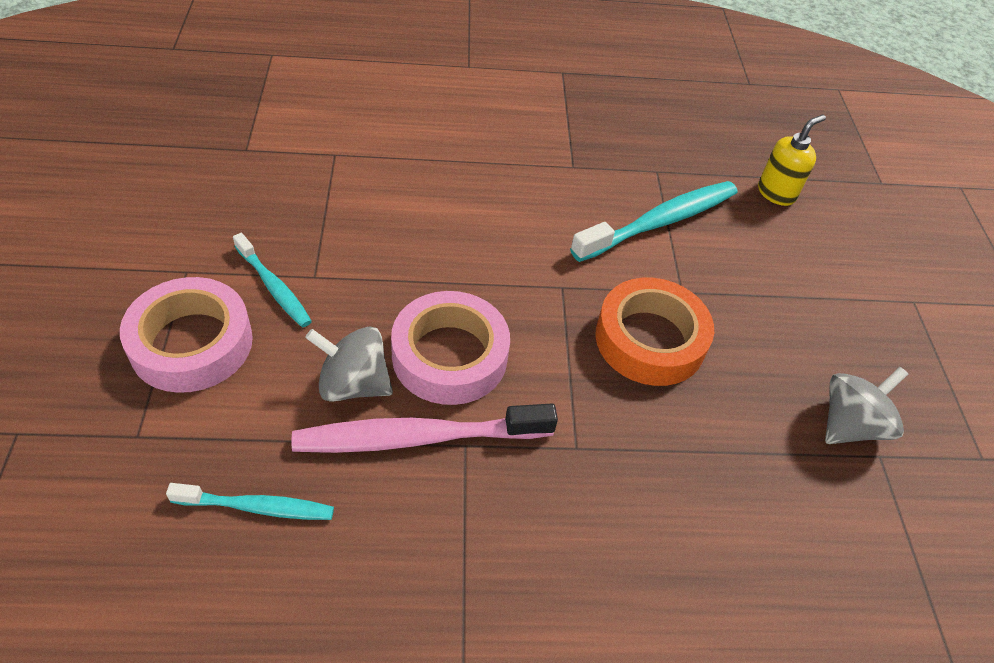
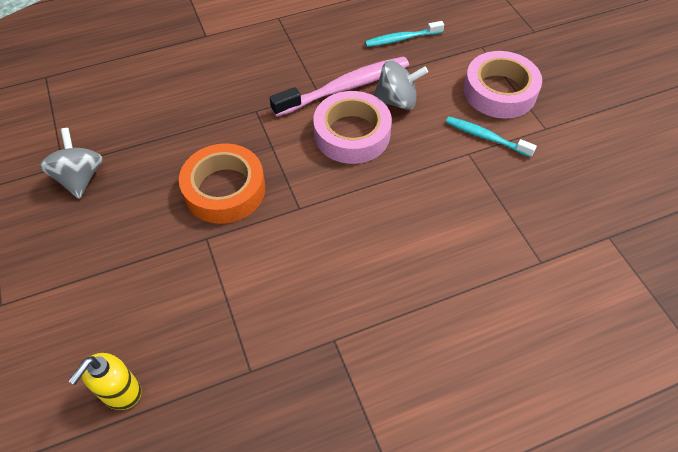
camera: 165 degrees right, 5 degrees up
turquoise toothbrush [570,181,738,262] -> none
grey spinning top [825,367,908,444] -> grey spinning top turned 135 degrees clockwise [39,128,103,199]

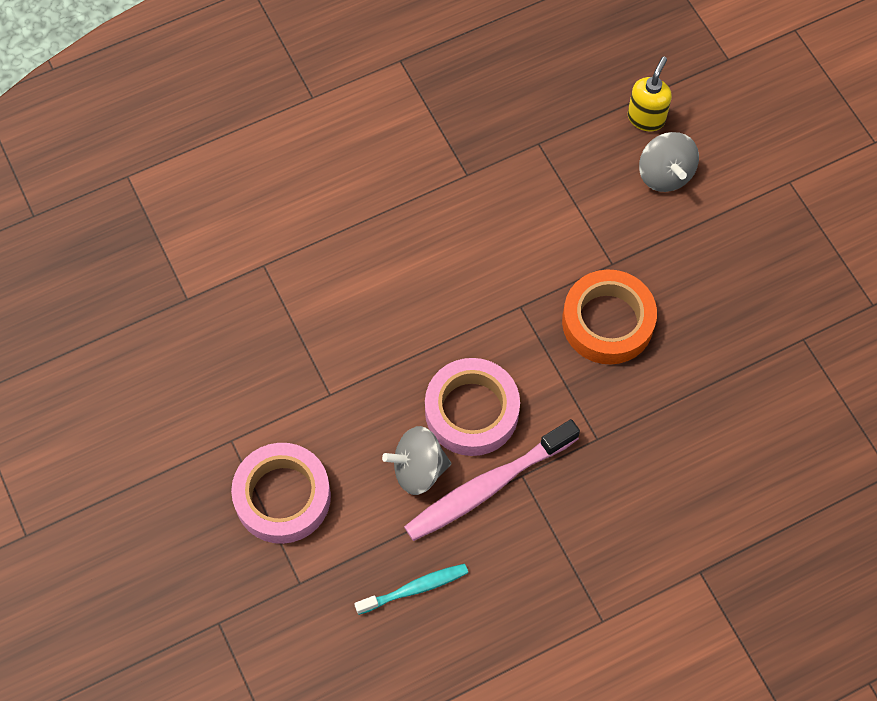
camera: 175 degrees right, 10 degrees up
grey spinning top [39,128,103,199] -> grey spinning top moved to [639,132,699,192]
turquoise toothbrush [446,117,537,157] -> none

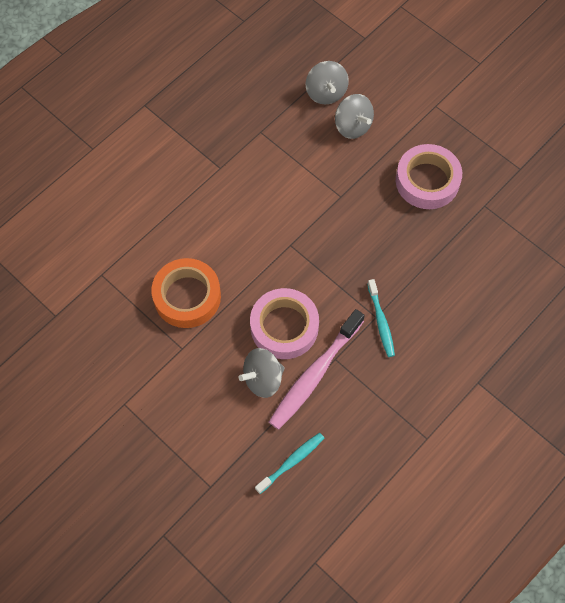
camera: 20 degrees left, 0 degrees up
pink tape [231,443,331,544] -> pink tape moved to [396,144,462,209]
orange tape [562,269,657,364] -> orange tape moved to [151,258,221,328]
yellow soap dispenser [628,57,672,131] -> grey spinning top [306,61,349,104]
none -> turquoise toothbrush [367,279,395,357]

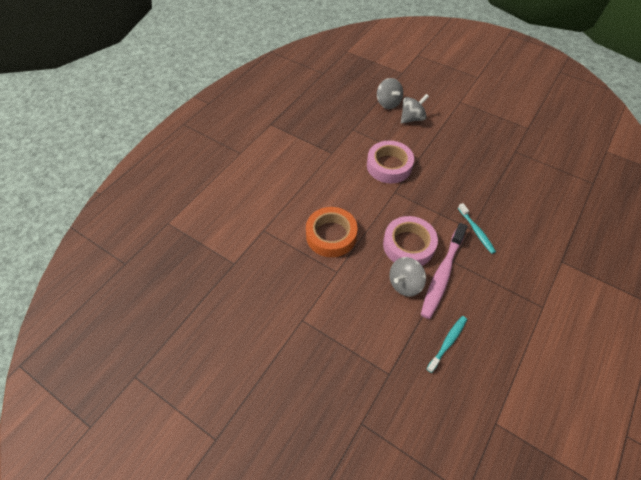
camera: 10 degrees left, 10 degrees down
grey spinning top [335,94,374,139] -> grey spinning top turned 75 degrees counterclockwise [401,94,429,123]
pink tape [396,144,462,209] -> pink tape moved to [367,141,414,183]

